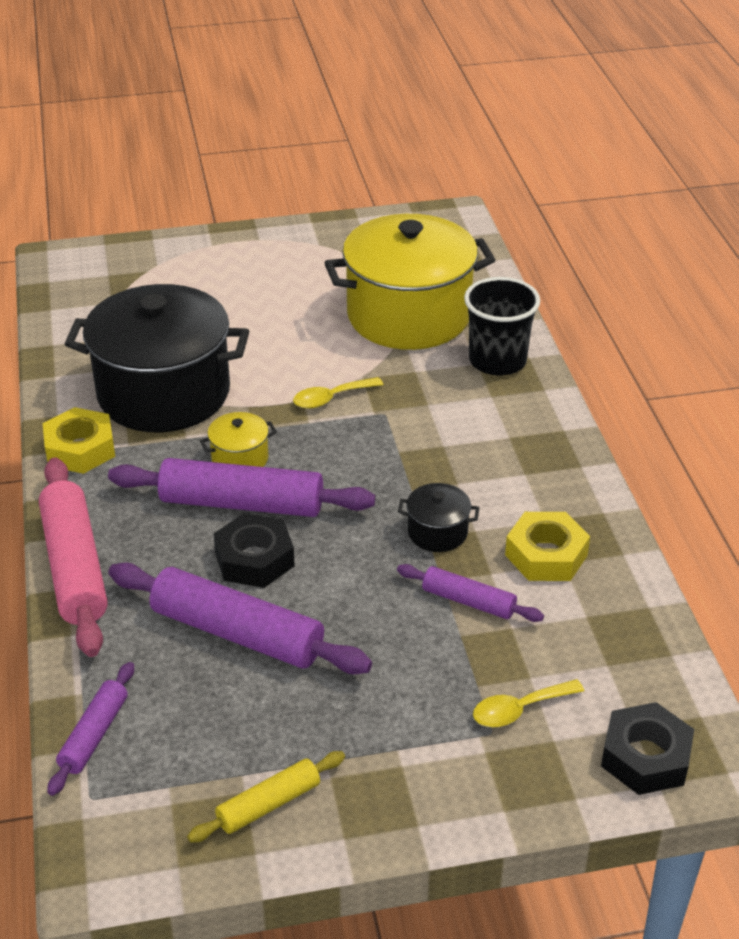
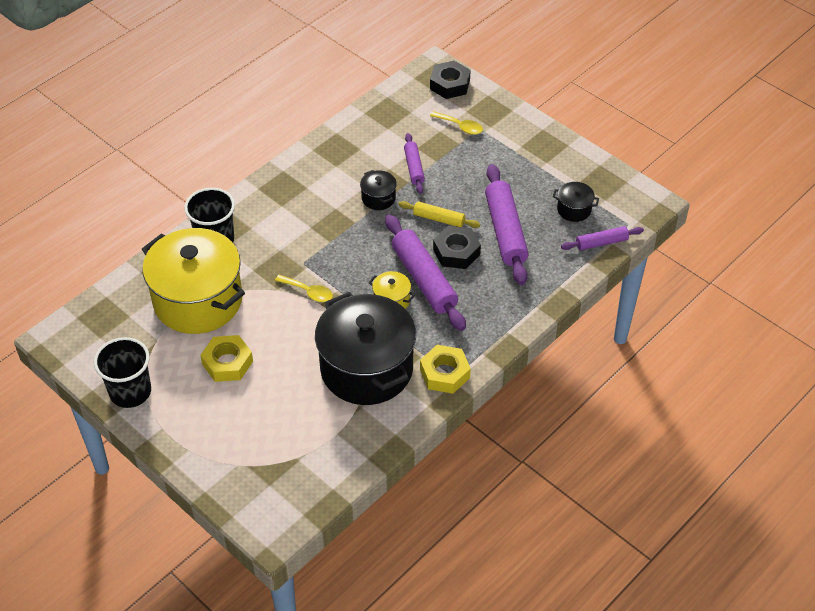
camera: 125 degrees left, 10 degrees up
pink rolling pin [39,458,108,657] -> none
yellow rolling pin [187,751,345,843] -> yellow rolling pin moved to [399,201,480,228]
yellow nut [505,512,590,581] -> yellow nut moved to [200,335,253,382]
none -> black cup [94,337,151,408]
none -> black pot [553,182,599,222]

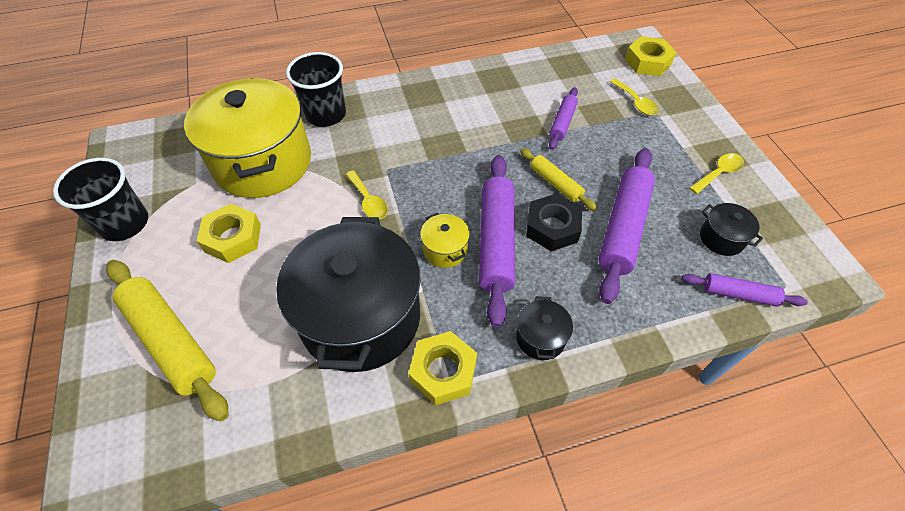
camera: 30 degrees right, 5 degrees up
black pot [360,170,397,210] -> black pot moved to [516,296,573,360]
black nut [430,61,471,99] -> yellow nut [625,36,676,76]
none -> yellow rolling pin [106,260,229,421]
none -> yellow spoon [689,153,744,194]

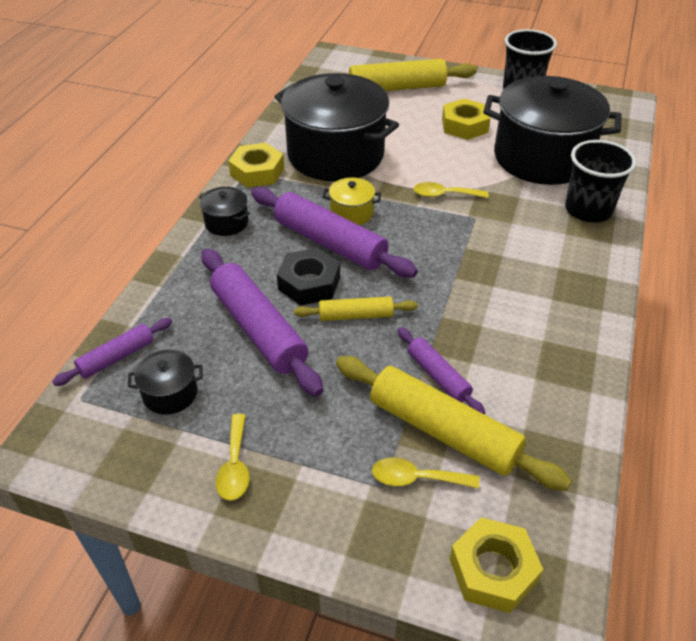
camera: 125 degrees right, 10 degrees down
yellow pot [184,78,311,198] -> black pot [483,76,622,185]
none -> yellow rolling pin [336,356,572,491]

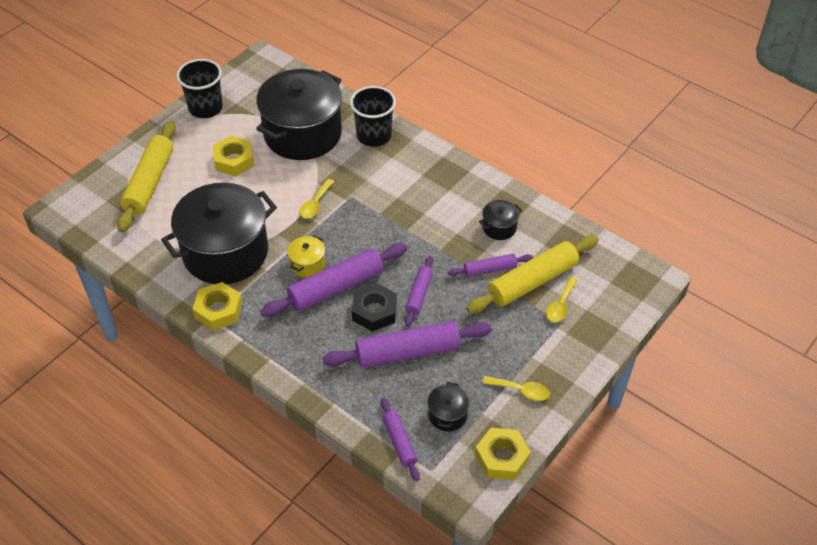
camera: 70 degrees left, 5 degrees up
black pot [199,187,250,236] -> black pot moved to [479,200,522,240]
yellow rolling pin [294,297,418,321] -> purple rolling pin [405,256,433,326]
yellow nut [450,517,543,613] -> yellow nut moved to [475,427,531,480]

